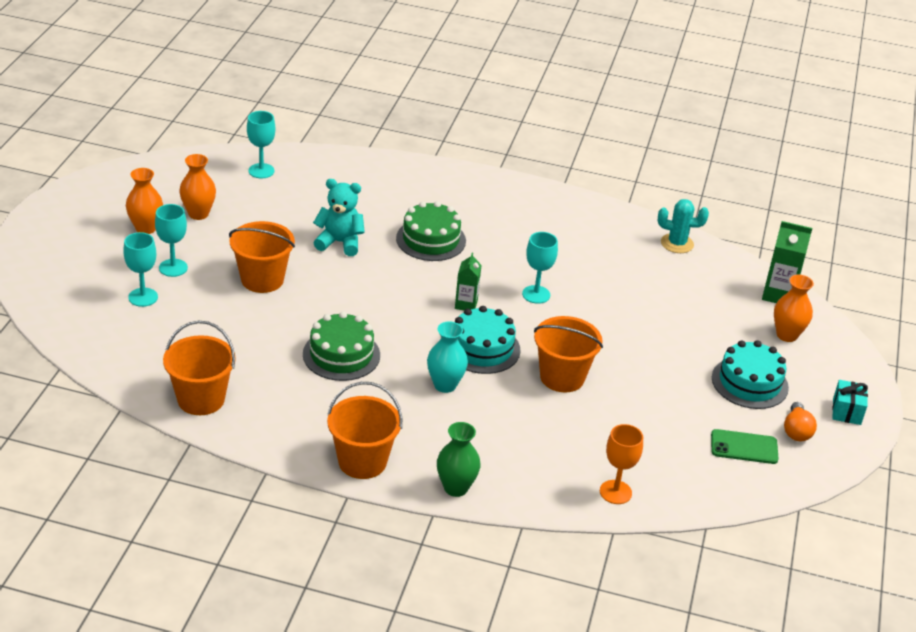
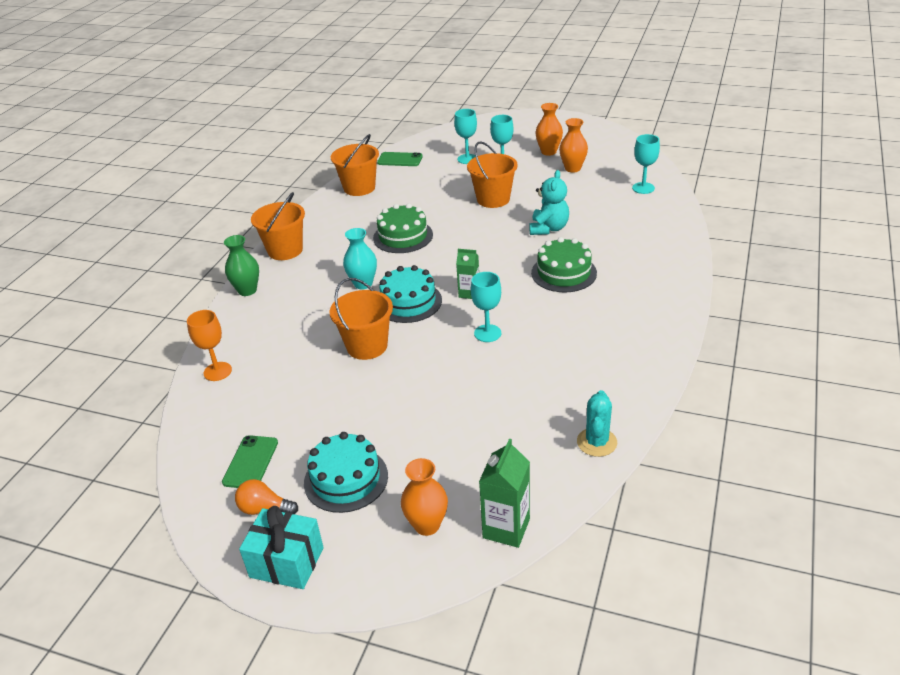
camera: 100 degrees right, 0 degrees up
turquoise gift [832,380,868,425] -> turquoise gift [239,506,324,589], size x1.52
none -> green phone [377,152,423,166]

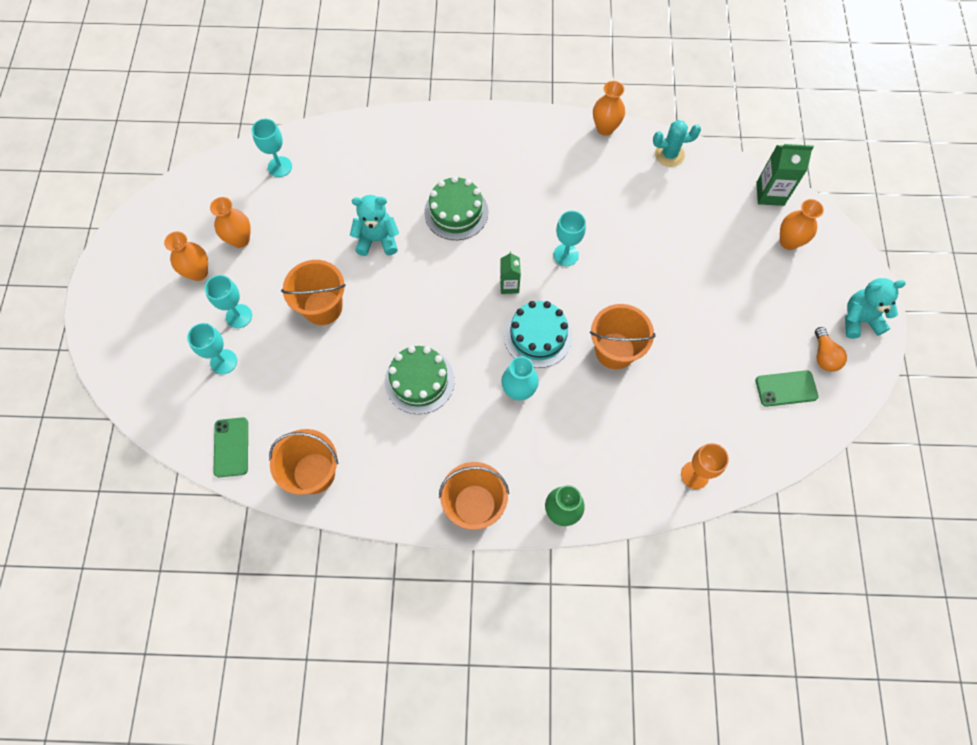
camera: 110 degrees left, 30 degrees up
turquoise gift [239,506,324,589] -> turquoise teddy bear [845,278,906,339]
turquoise cake [304,432,388,513] -> none
none -> orange vase [593,81,625,136]

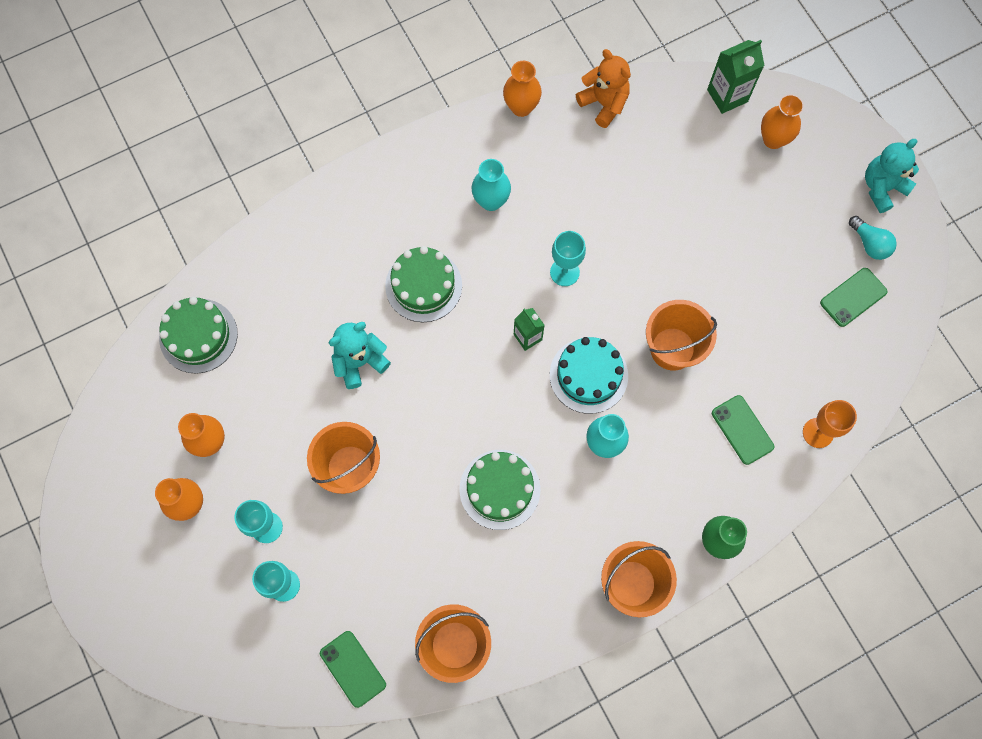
camera: 30 degrees left, 5 degrees up
turquoise goblet [251,119,292,177] -> green cake [159,297,238,374]
turquoise cactus [653,120,701,167] -> orange teddy bear [576,49,631,128]
orange light bulb [815,327,847,372] -> turquoise light bulb [849,216,897,260]
none -> turquoise vase [471,159,511,211]
none -> green phone [712,395,774,465]

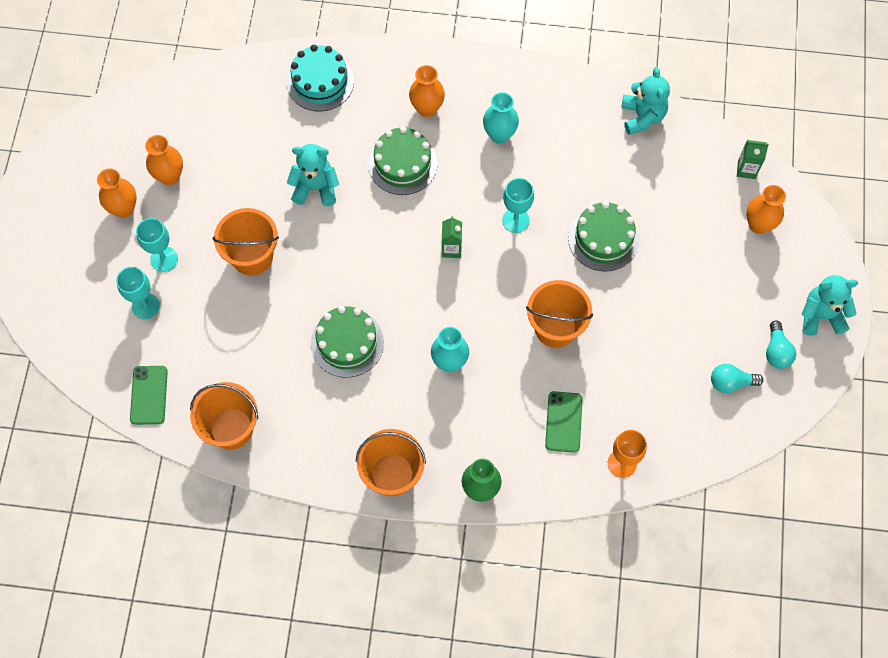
camera: 35 degrees right, 5 degrees down
green cake [159,297,238,374] -> green cake moved to [568,201,639,272]
orange vase [503,61,542,117] -> orange vase moved to [409,65,445,117]
turquoise cake [550,337,628,414] -> turquoise cake moved to [287,45,354,111]
orange teddy bear [576,49,631,128] -> turquoise teddy bear [621,67,670,135]
green carton [707,40,765,114] -> green carton [737,140,769,179], size x0.65
green phone [820,268,887,327] -> turquoise light bulb [711,364,763,393]

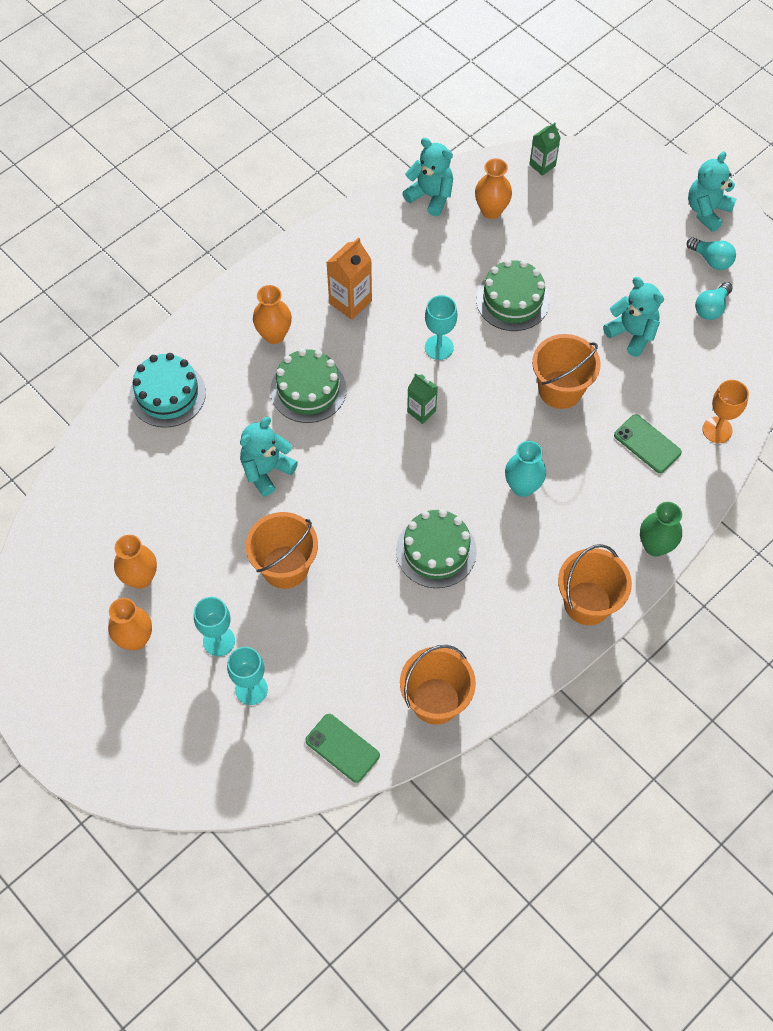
camera: 50 degrees left, 5 degrees down
turquoise vase [483,92,519,144] -> orange carton [326,237,372,320]
orange vase [746,185,786,234] -> orange vase moved to [475,158,512,219]
none -> turquoise teddy bear [603,277,664,357]

